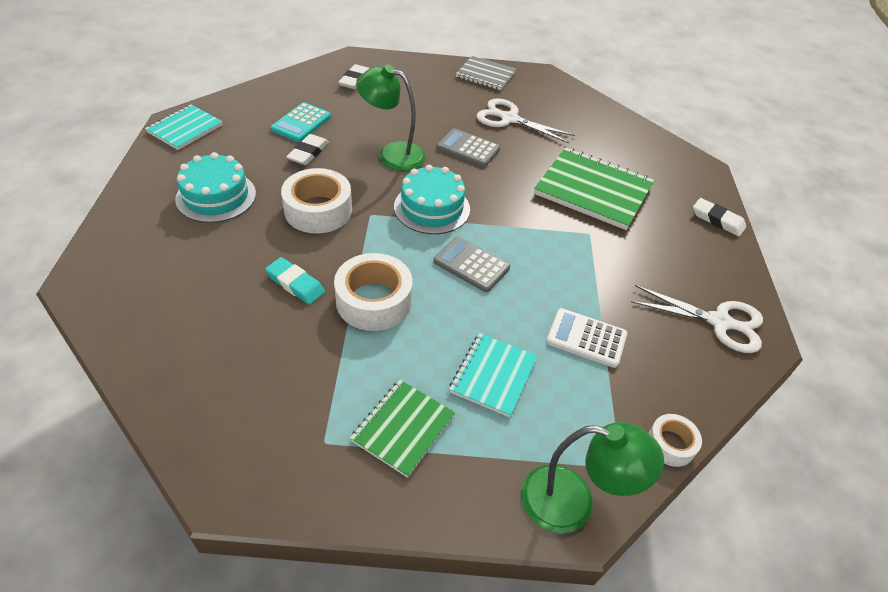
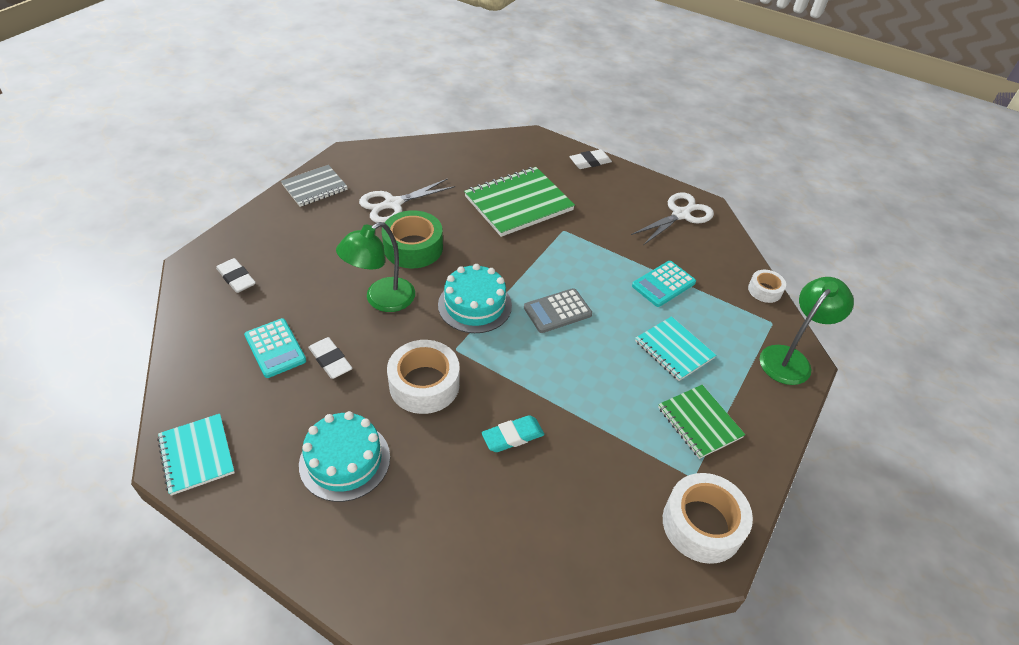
camera: 60 degrees left, 0 degrees up
white tape [334,253,413,331] -> white tape moved to [663,473,753,564]
grey calculator [437,128,500,167] -> green tape [382,210,443,268]
white calculator [546,308,627,368] -> turquoise calculator [632,261,696,307]

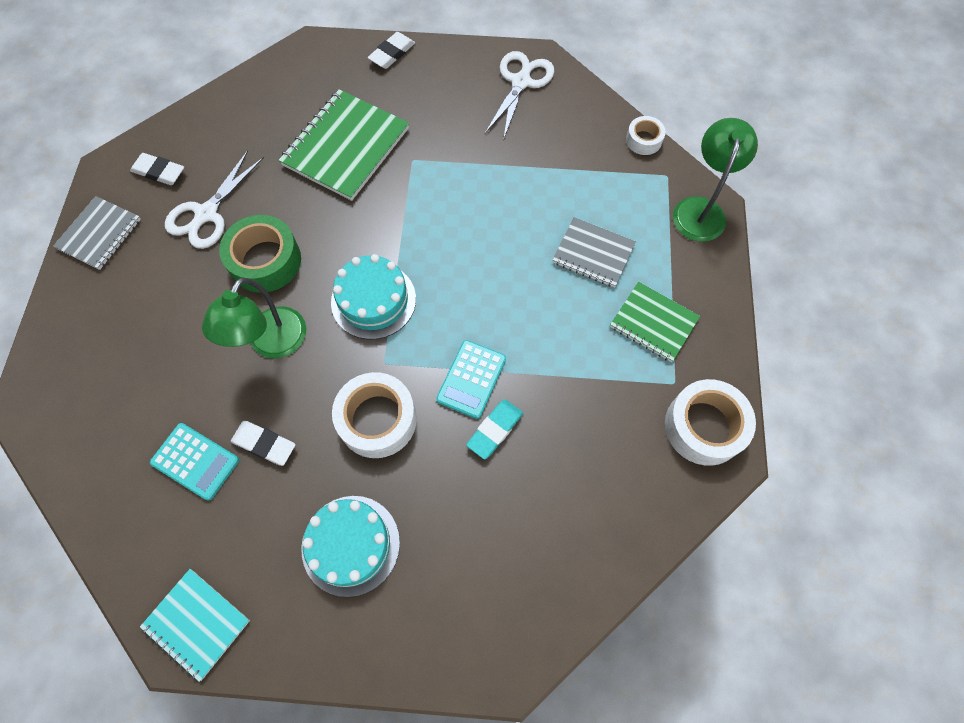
camera: 25 degrees left, 20 degrees up
white eraser [216,258,256,293] -> white eraser moved to [130,153,184,185]
grey calculator [524,288,592,333] -> none
turquoise calculator [632,261,696,307] -> turquoise calculator moved to [436,340,506,419]
turquoise notebook [635,316,716,381] -> grey notebook [553,217,636,288]

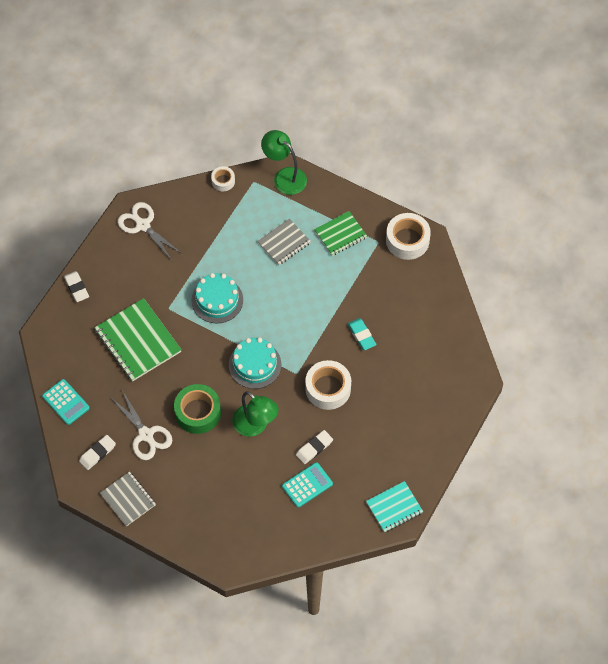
camera: 65 degrees left, 5 degrees down
turquoise cake [301,496,400,597] -> turquoise cake moved to [191,273,243,323]
turquoise calculator [436,340,506,419] -> turquoise calculator moved to [42,379,90,425]

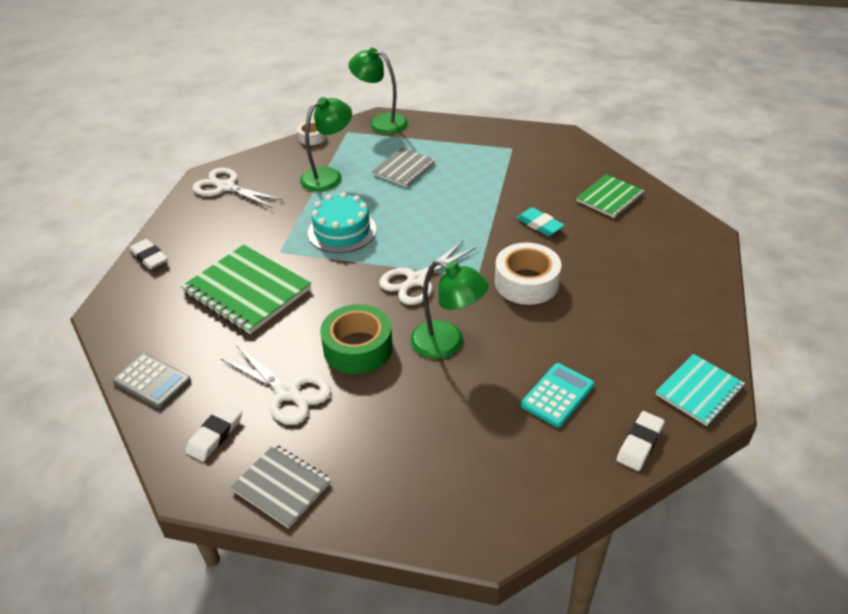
camera: 15 degrees left, 20 degrees down
turquoise calculator [42,379,90,425] -> grey calculator [113,353,191,409]
turquoise cake [229,337,281,389] -> white scissors [379,241,477,305]
white eraser [296,430,333,464] -> white eraser moved to [617,411,665,471]
green notebook [314,211,367,256] -> green notebook moved to [577,174,644,218]
white tape [386,213,431,260] -> none
none -> green lamp [300,97,352,191]

